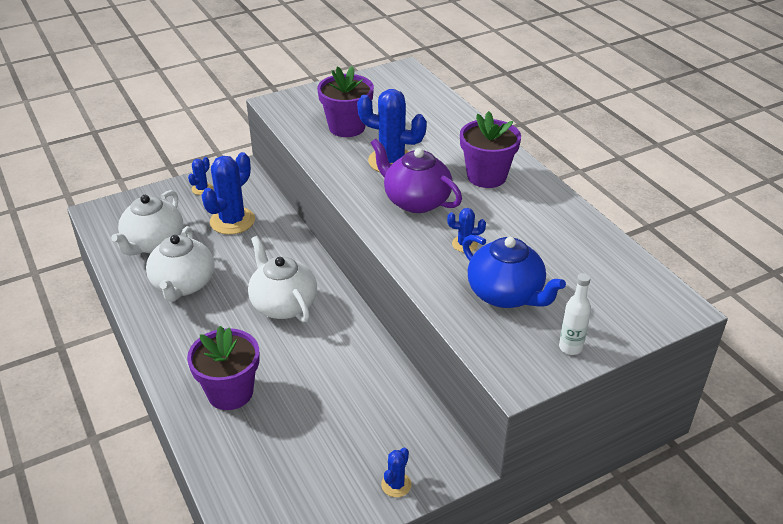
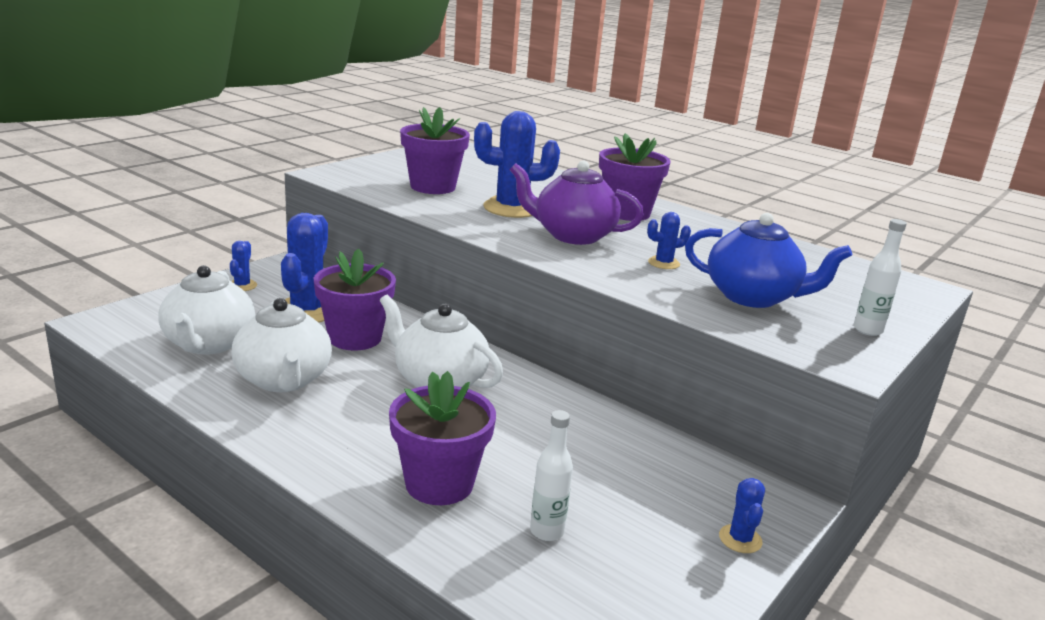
camera: 25 degrees left, 15 degrees down
none -> purple flower pot [314,248,396,351]
none -> white bottle [530,410,573,541]

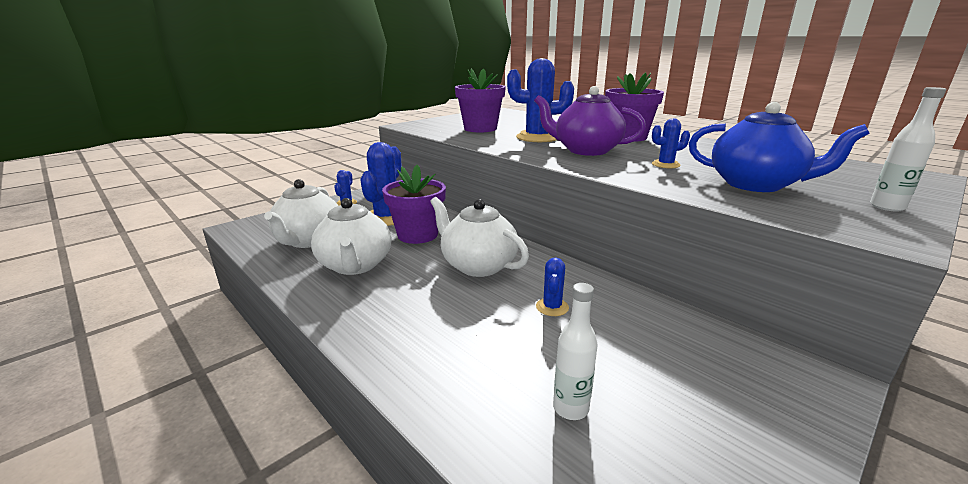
camera: 10 degrees right, 0 degrees up
purple flower pot [389,371,496,505] -> none
blue cactus [719,478,765,553] -> blue cactus moved to [536,258,569,316]

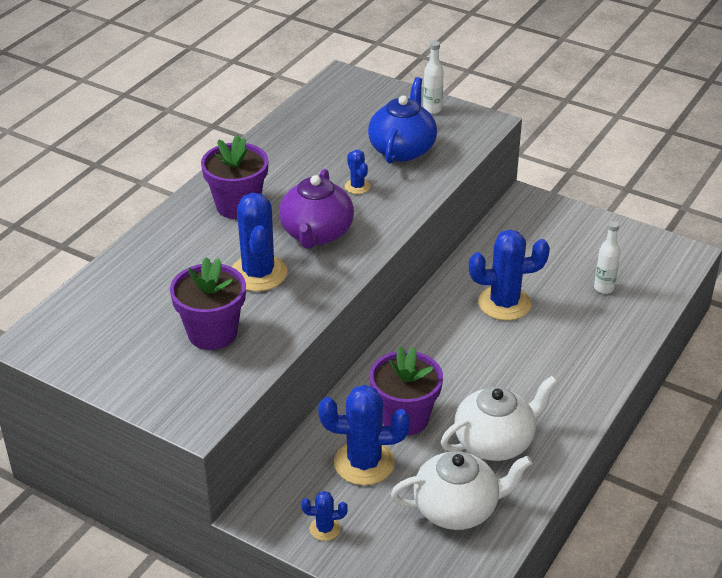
camera: 105 degrees left, 15 degrees up
white teapot [430,197,529,277] -> none
blue cactus [536,258,569,316] -> blue cactus [469,230,550,321], size x2.05

